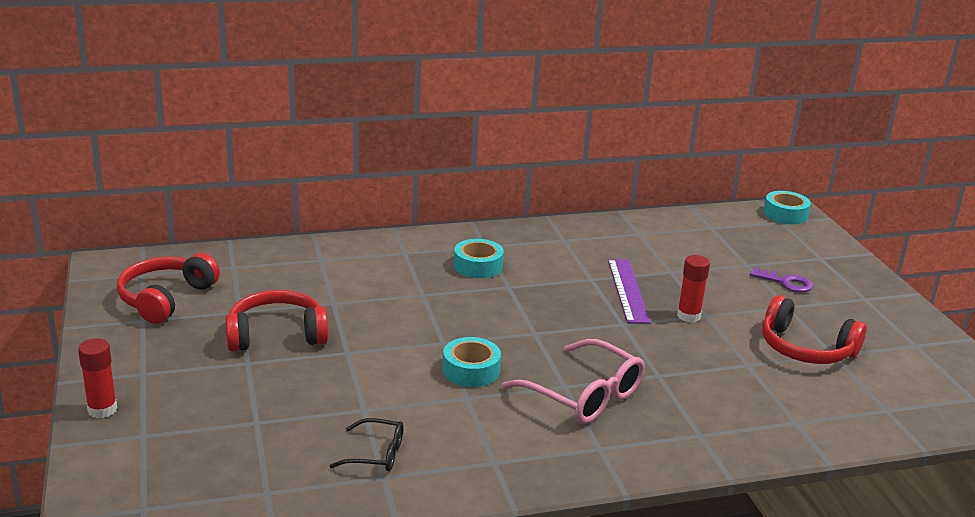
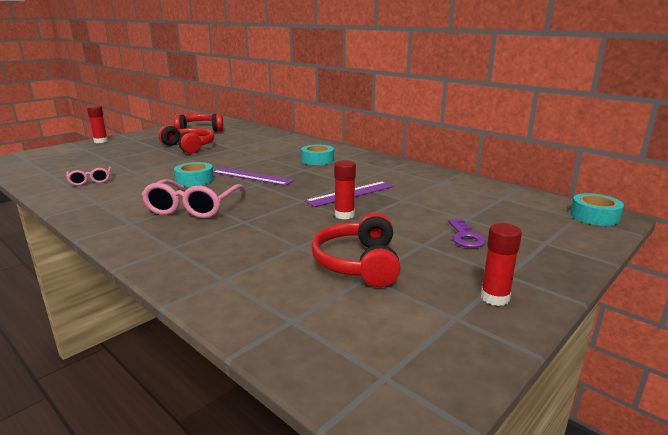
camera: 60 degrees right, 5 degrees down
black glasses [330,418,403,471] -> pink glasses [66,167,111,186]
none -> purple ruler [213,167,294,186]
none -> red glue stick [481,223,522,306]

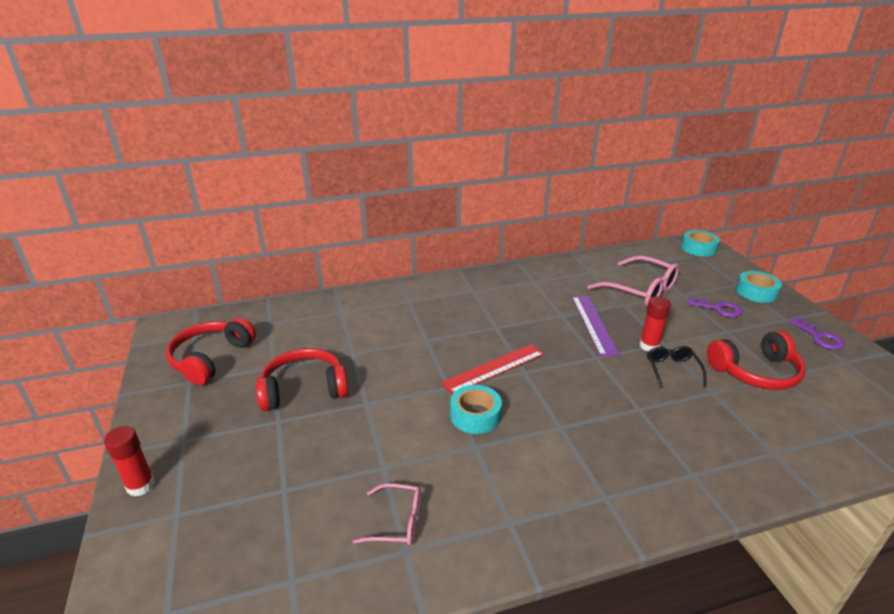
camera: 60 degrees left, 10 degrees up
pink glasses [142,179,246,218] -> pink glasses moved to [587,256,679,307]
purple ruler [213,167,294,186] -> red ruler [441,344,544,395]
turquoise tape [301,144,334,165] -> turquoise tape moved to [736,271,782,303]
red headphones [312,213,400,287] -> red headphones turned 45 degrees counterclockwise [707,331,806,390]
red glue stick [481,223,522,306] -> purple key [789,317,845,350]
none -> black glasses [647,346,707,388]

